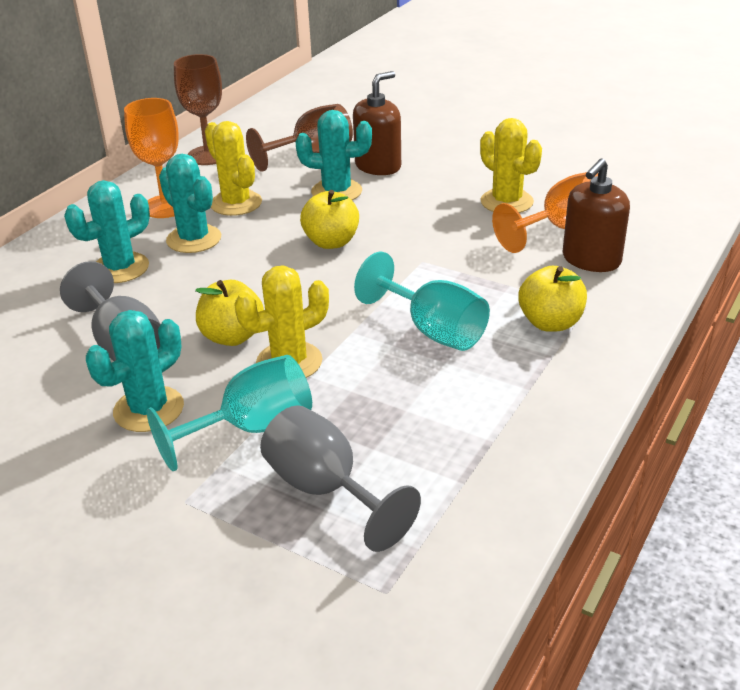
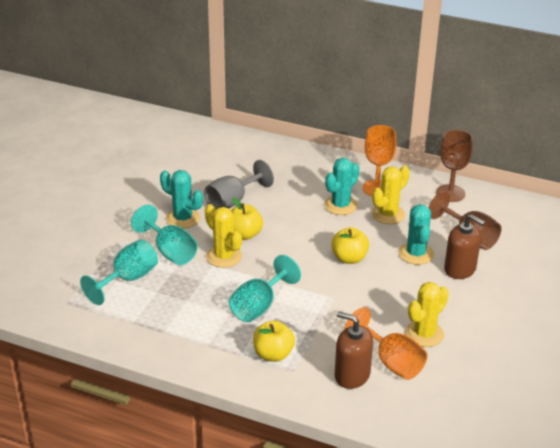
camera: 80 degrees right, 0 degrees up
turquoise cactus [64,180,150,283] -> none
grey goblet [260,405,421,552] -> turquoise goblet [80,239,158,305]

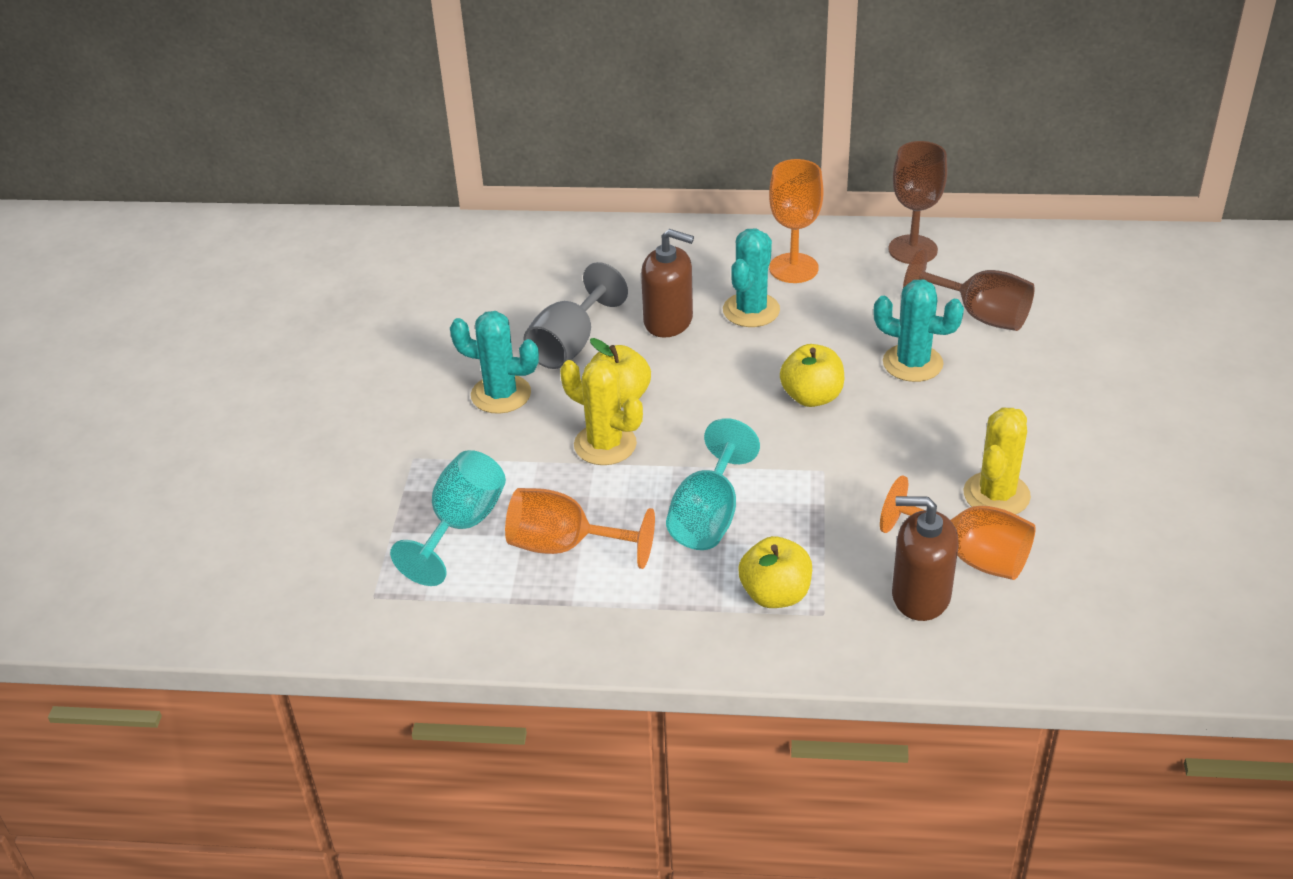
camera: 15 degrees left, 5 degrees up
turquoise goblet [131,205,198,265] -> none
yellow cactus [371,165,410,224] -> none
turquoise cactus [399,204,434,265] -> turquoise cactus turned 45 degrees counterclockwise [873,279,964,382]
brown soap dispenser [444,214,485,279] -> brown soap dispenser moved to [641,229,694,338]
none -> orange goblet [505,488,655,569]

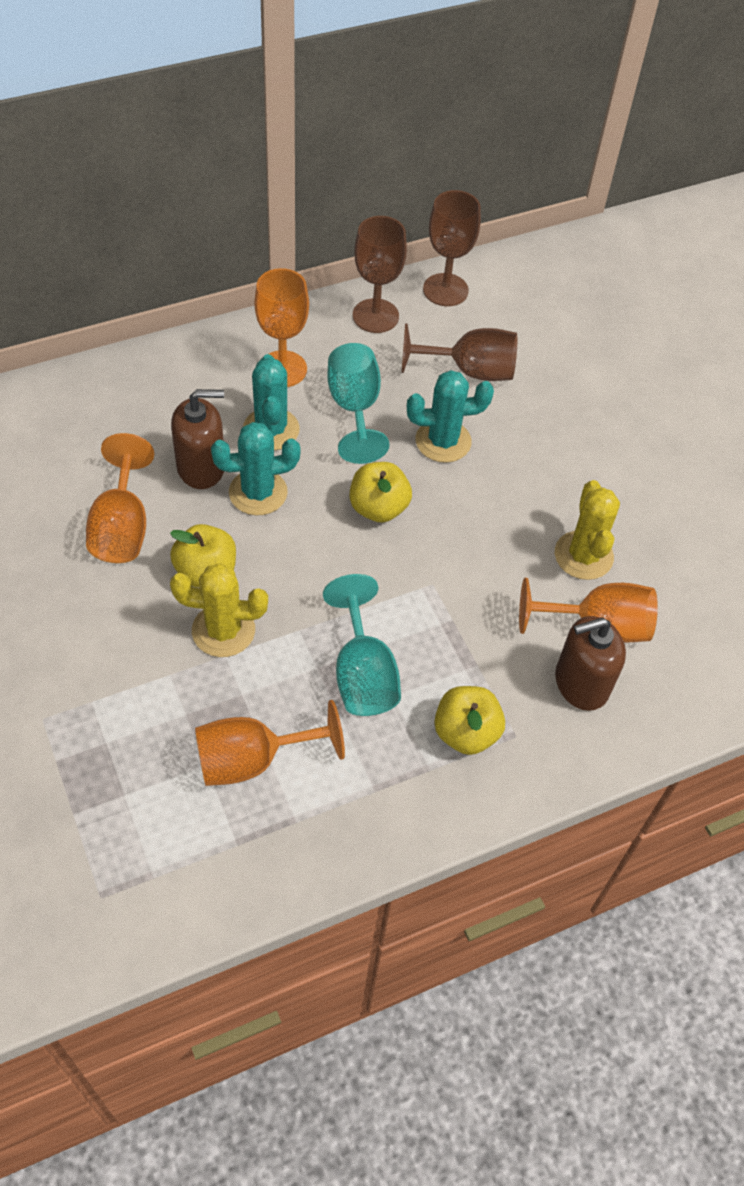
camera: 35 degrees left, 15 degrees up
turquoise goblet [390,450,506,586] -> turquoise goblet moved to [327,343,389,464]
turquoise cactus [450,311,539,414] -> turquoise cactus moved to [211,422,301,515]
grey goblet [523,262,628,369] -> orange goblet [86,433,155,563]
none -> brown goblet [423,190,481,306]

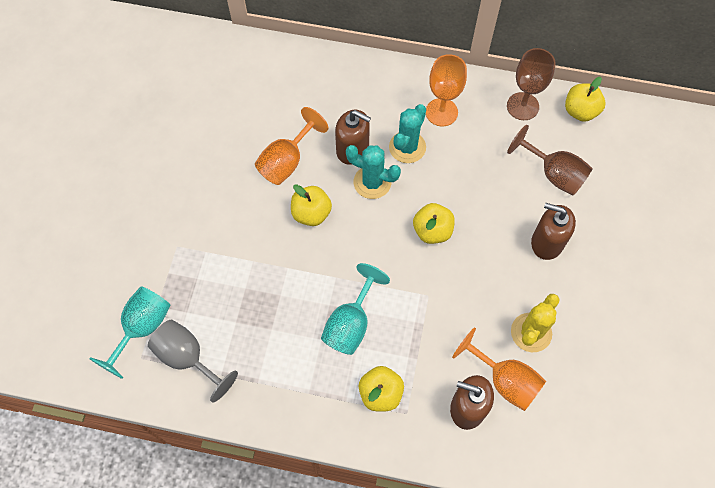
camera: 40 degrees right, 10 degrees up
yellow cactus [170,563,268,657] -> none
orange goblet [195,700,345,786] -> none
turquoise goblet [327,343,389,464] -> turquoise goblet moved to [89,286,171,379]
turquoise cactus [407,370,494,463] -> none
brown goblet [423,190,481,306] -> yellow apple [565,77,605,122]
none -> grey goblet [148,319,238,403]
none -> brown soap dispenser [531,203,576,260]

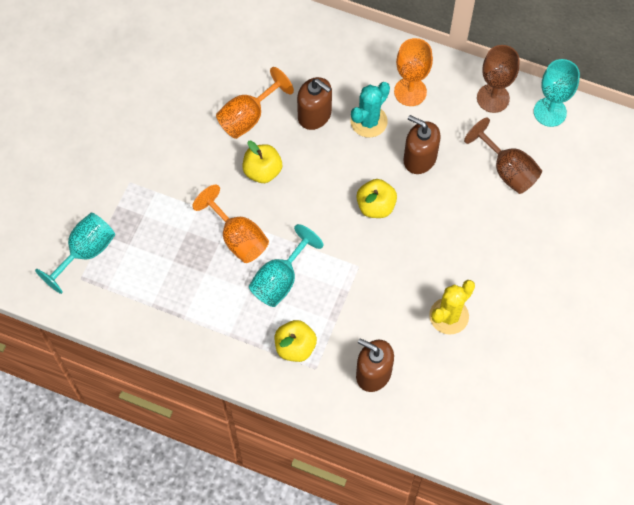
camera: 10 degrees right, 0 degrees up
grey goblet [148,319,238,403] -> none
turquoise cactus [346,145,401,199] -> none
orange goblet [452,327,546,411] -> orange goblet moved to [192,185,269,263]
brown soap dispenser [531,203,576,260] -> brown soap dispenser moved to [403,115,441,174]
yellow apple [565,77,605,122] -> turquoise goblet [534,59,580,127]

